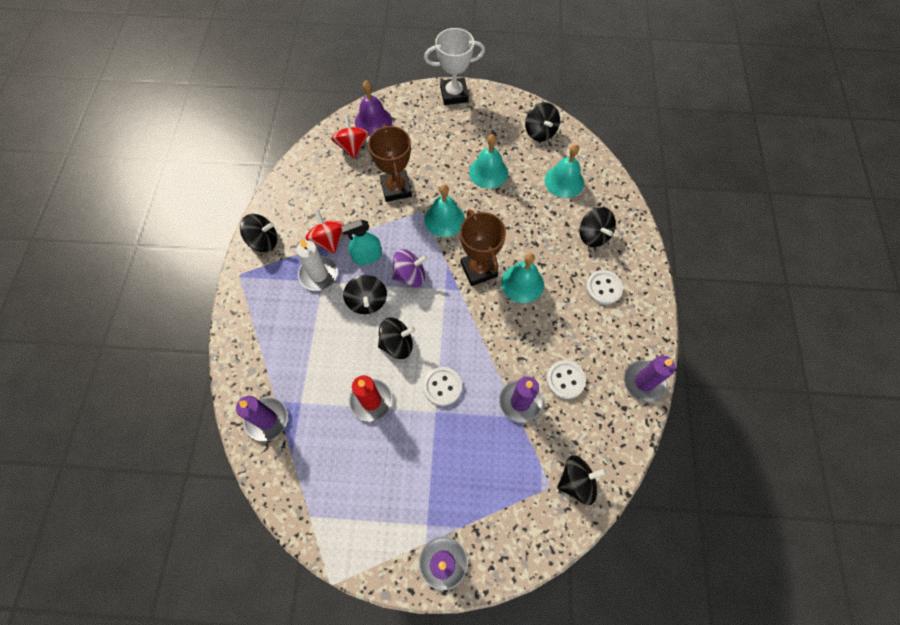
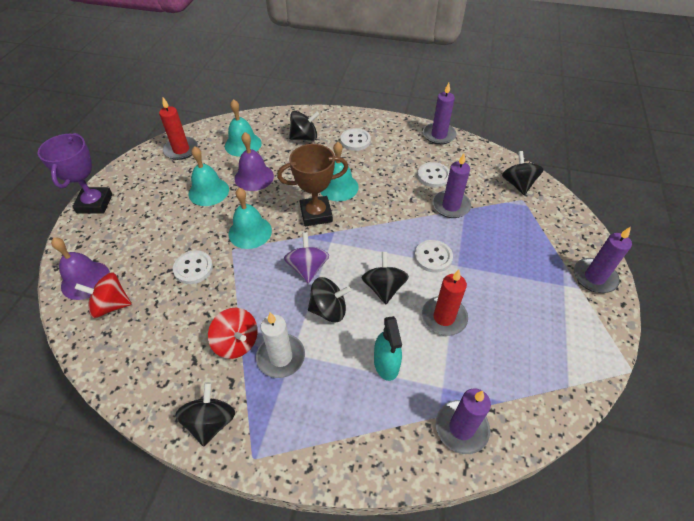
camera: 80 degrees left, 15 degrees down
red spinning top [306,210,345,254] -> red spinning top turned 120 degrees counterclockwise [208,308,258,359]
turquoise spray bottle [341,219,382,265] -> turquoise spray bottle moved to [374,316,402,381]
brown trophy [368,124,412,202] -> white button [173,251,213,284]
white trophy [424,28,485,105] -> purple trophy [38,133,113,214]
black spinning top [525,102,560,141] -> red candle [159,97,198,160]
none -> purple bell [235,132,274,191]

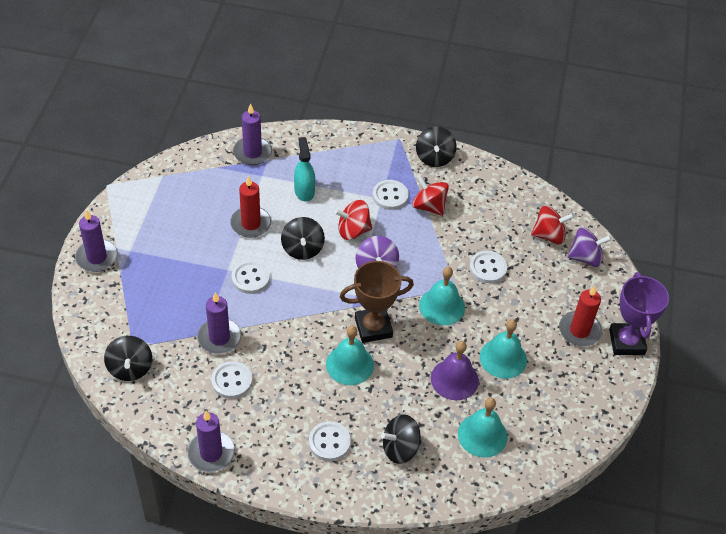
camera: 175 degrees right, 0 degrees up
purple bell [51,237,110,300] -> purple spinning top [567,227,612,267]
red candle [159,97,198,160] -> red candle moved to [559,286,602,346]
white candle [256,312,305,378] -> white button [373,180,409,210]
black spinning top [308,277,351,322] -> red spinning top [335,200,372,240]

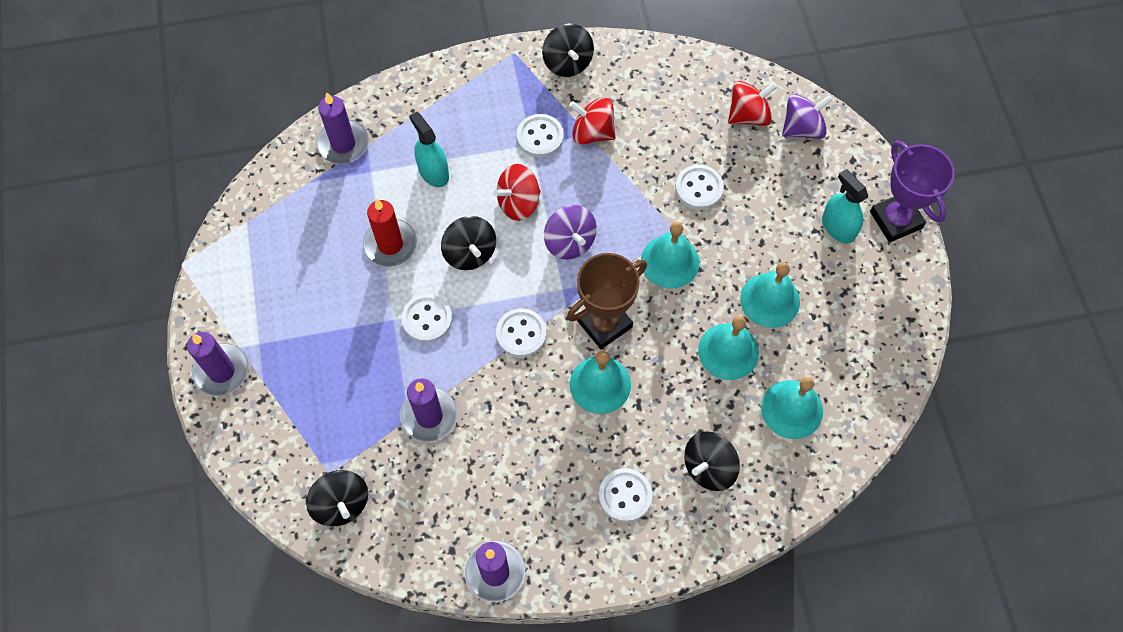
camera: 20 degrees left, 15 degrees up
white button [211,361,252,399] -> white button moved to [496,308,546,358]
purple bell [431,341,479,400] -> turquoise bell [698,316,759,380]
red candle [559,286,602,346] -> turquoise spray bottle [822,169,868,244]

